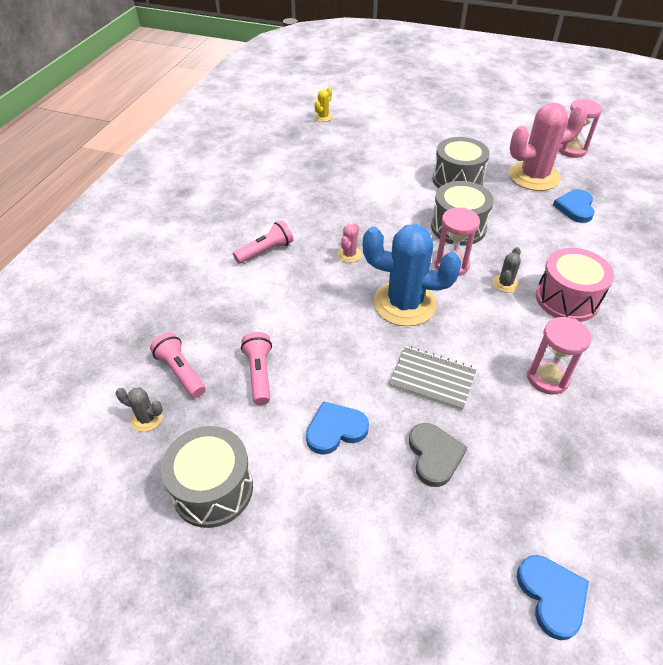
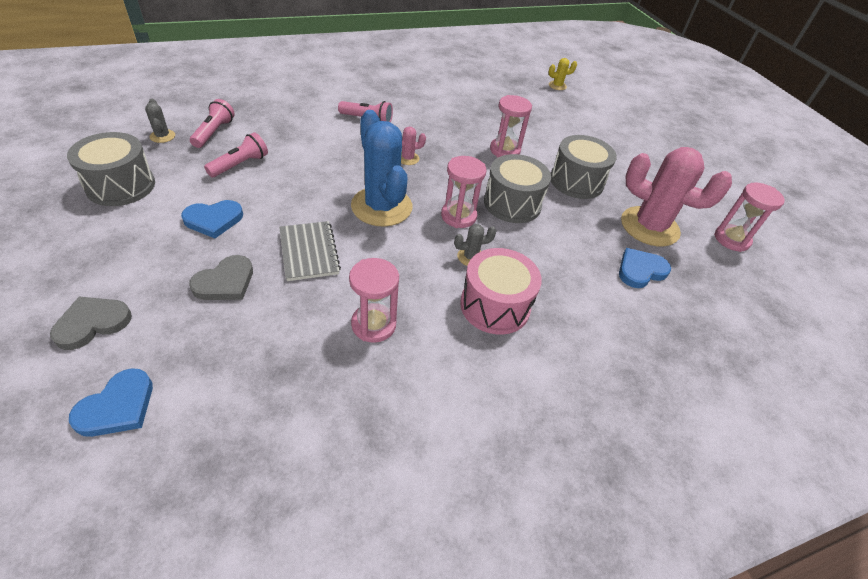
camera: 45 degrees right, 0 degrees up
blue heart [306,401,369,455] -> blue heart turned 135 degrees clockwise [181,200,243,238]
none -> grey heart [50,297,132,350]
none -> pink hourglass [490,95,532,157]

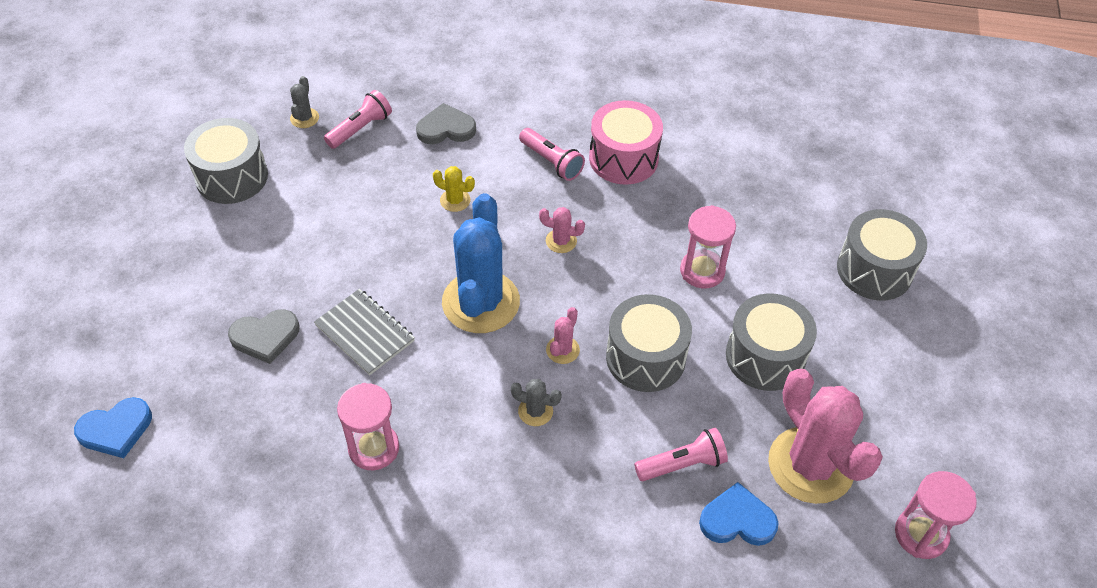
camera: 35 degrees right, 5 degrees up
grey heart [50,297,132,350] -> grey heart moved to [416,103,476,144]
blue heart [181,200,243,238] -> none
pink flashlight [204,132,268,177] -> pink flashlight moved to [634,428,728,481]
grey notebook [279,221,341,281] -> grey notebook turned 60 degrees counterclockwise [314,289,415,375]
pink hourglass [441,156,486,228] -> pink cactus [546,307,580,364]
pink drum [460,248,542,335] -> pink drum moved to [589,100,663,185]
yellow cactus [549,58,577,90] -> yellow cactus moved to [433,166,475,212]
none -> grey drum [837,209,927,300]

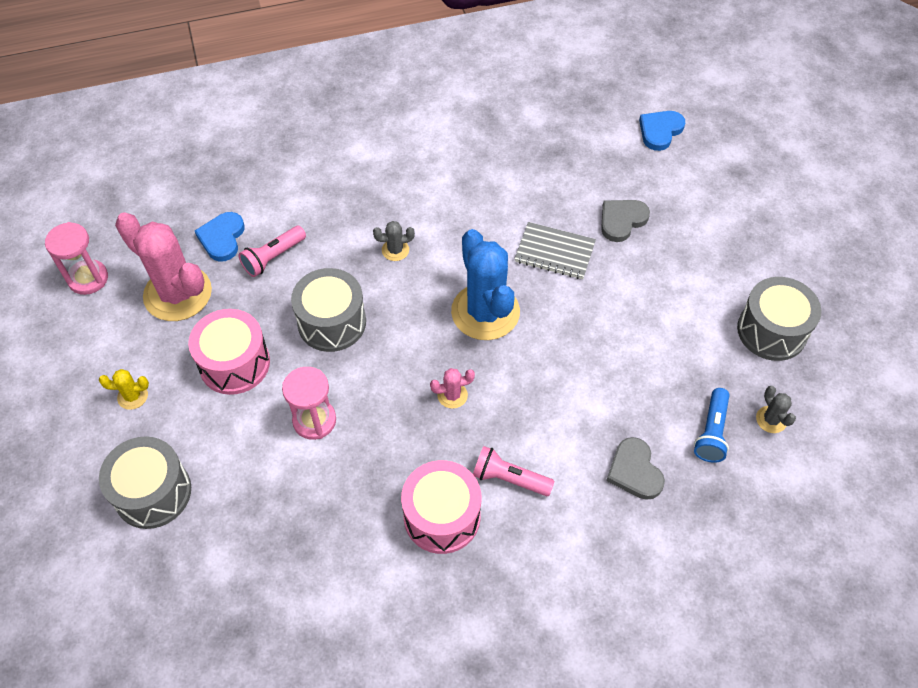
camera: 155 degrees right, 5 degrees up
pink flashlight [324,90,392,149] -> blue flashlight [694,388,730,463]
pink hourglass [337,383,399,470] -> none
grey heart [416,103,476,144] -> grey heart turned 105 degrees clockwise [606,437,665,500]
yellow cactus [433,166,475,212] -> yellow cactus moved to [99,369,149,410]
pink cactus [546,307,580,364] -> none
blue heart [699,482,779,546] -> blue heart turned 120 degrees clockwise [195,212,245,262]
grey drum [726,294,817,391] -> pink drum [188,309,270,395]

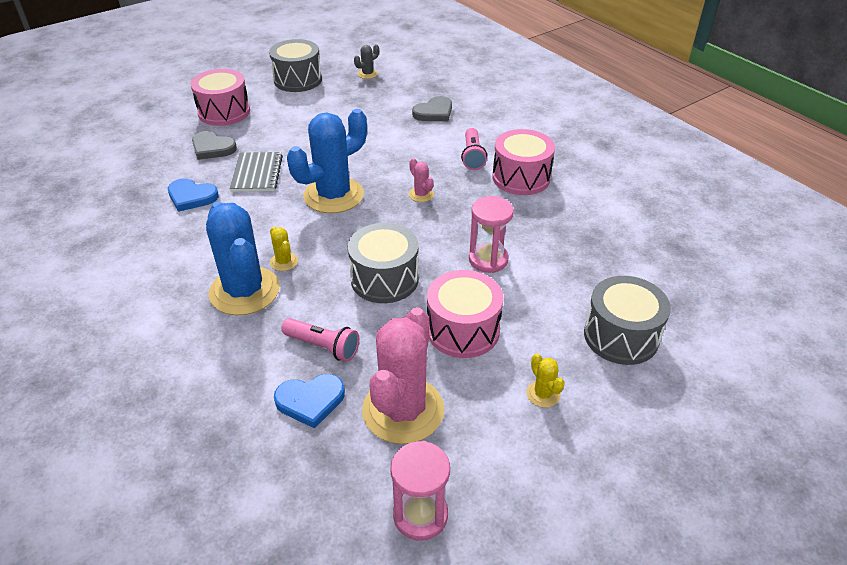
camera: 110 degrees left, 15 degrees down
grey cactus [373,221,415,261] -> yellow cactus [270,227,298,271]
blue heart [639,111,685,151] -> blue heart moved to [168,178,219,212]
blue flashlight [694,388,730,463] -> none
none -> pink drum [191,69,250,126]
none -> blue cactus [206,202,280,315]

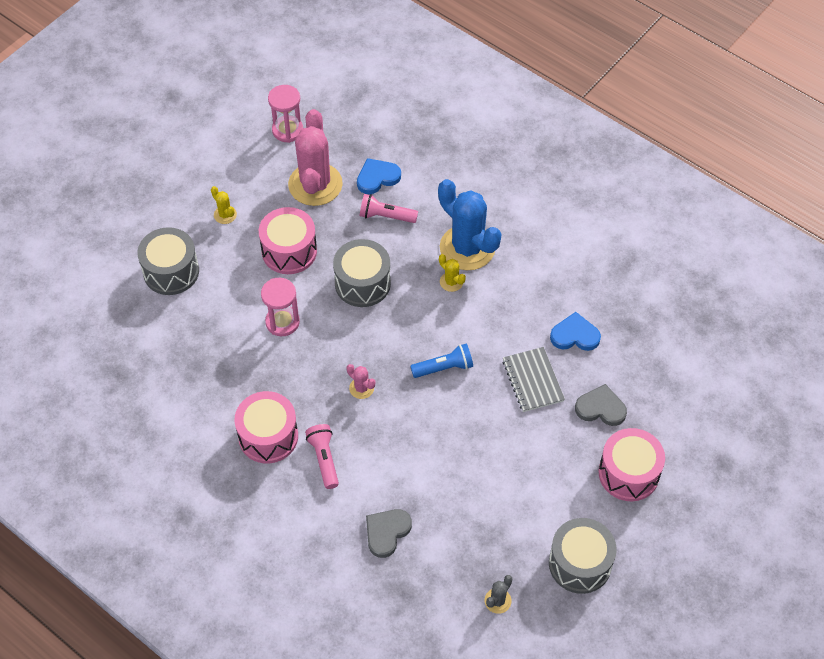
camera: 165 degrees right, 15 degrees up
blue cactus [287,109,367,213] -> blue flashlight [410,343,473,378]

